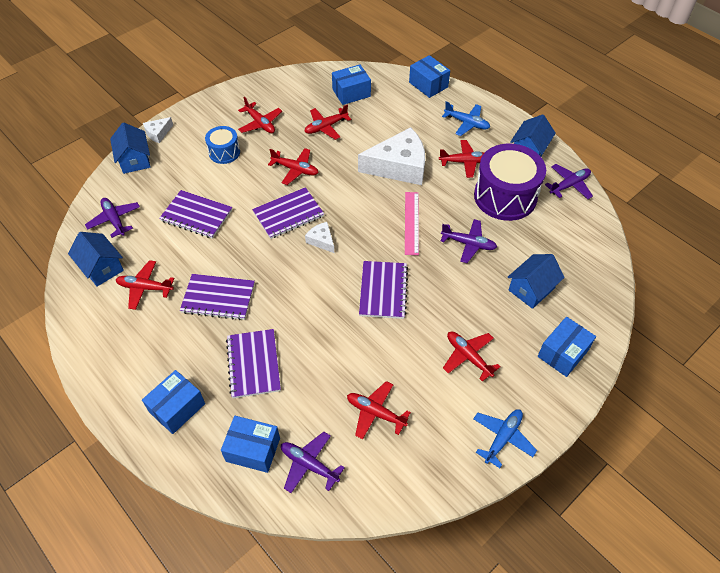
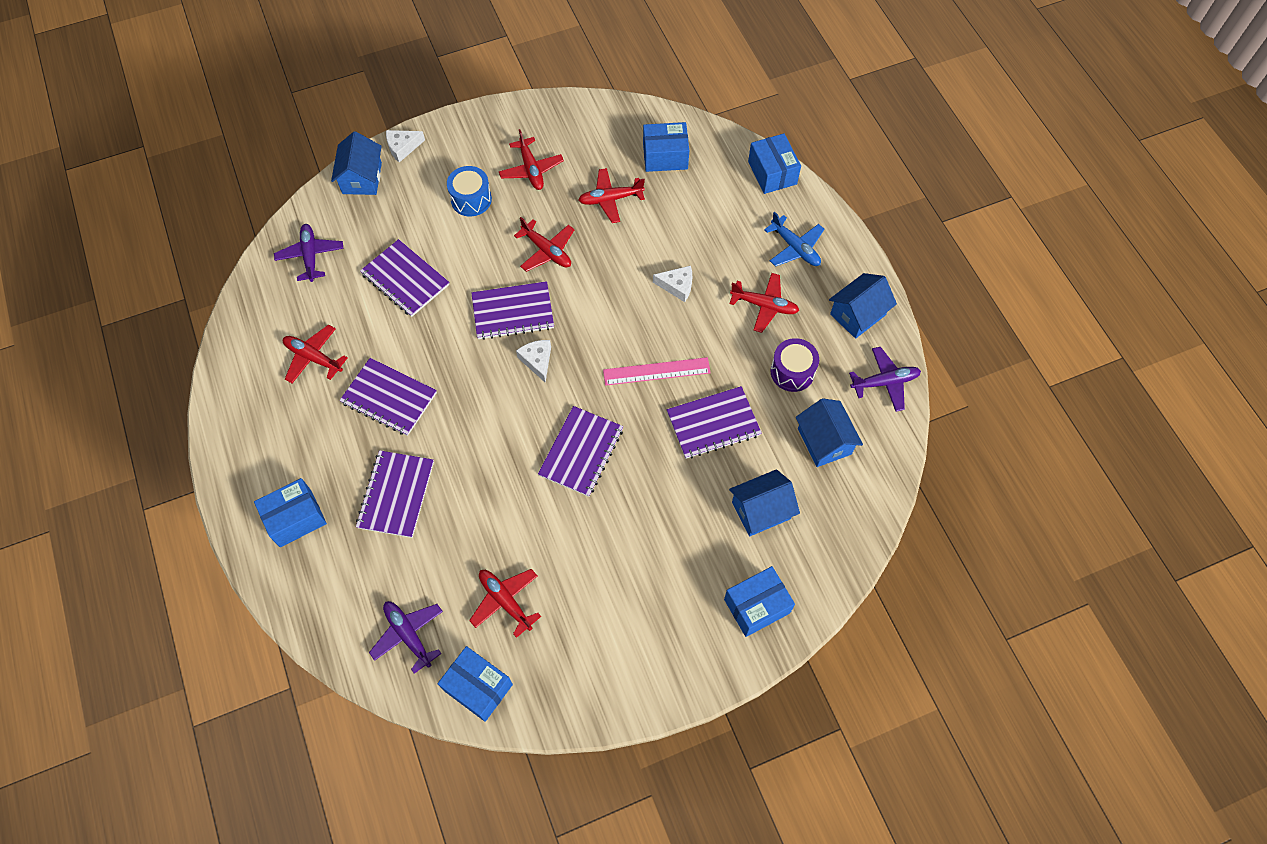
camera: 20 degrees right, 10 degrees up
blue house [68,232,124,287] -> blue house moved to [796,398,863,467]
blue box [221,416,280,473] -> blue box moved to [438,646,513,722]
white cheese [358,127,425,185] -> white cheese [653,266,692,302], size x0.45
pink ruler [405,192,419,255] -> pink ruler turned 60 degrees clockwise [603,357,711,386]
purple plane [441,219,497,263] -> purple notebook [667,386,762,459]
red plane [443,331,501,382] -> none
blue plane [473,409,537,468] -> none
purple drum [474,143,546,221] -> purple drum [770,338,819,392], size x0.52

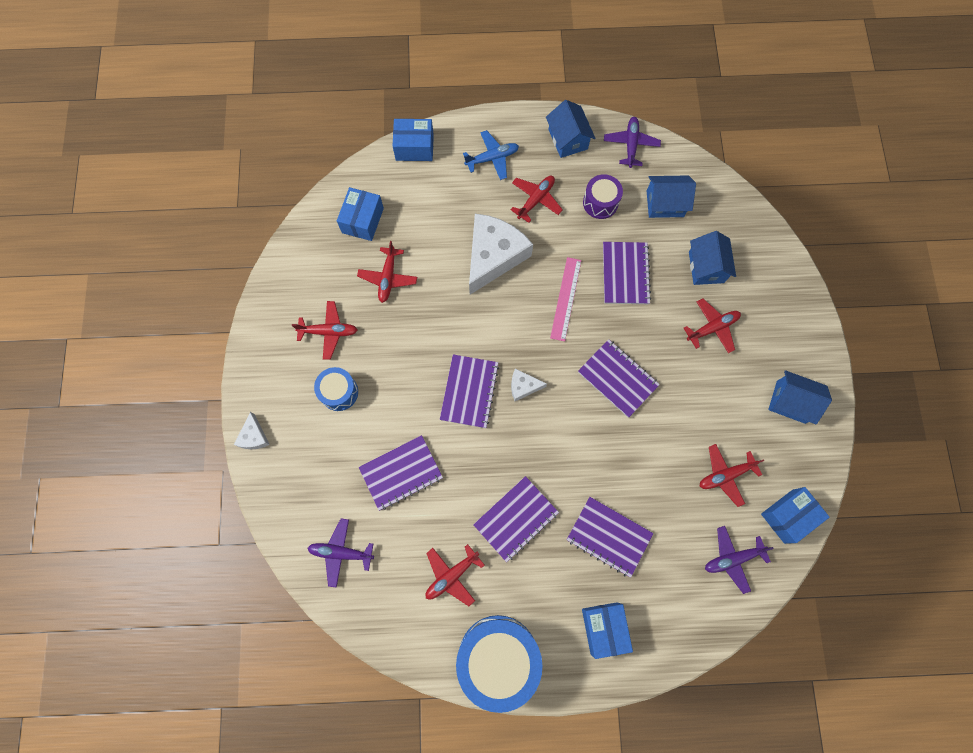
camera: 70 degrees left, 10 degrees up
blue house [331,131,382,195] -> blue house moved to [768,370,832,425]
red plane [514,217,575,272] -> red plane moved to [684,299,741,353]
white cheese [653,266,692,302] -> white cheese [469,214,533,295], size x2.23
blue box [724,566,795,637] -> none
none -> blue drum [456,615,543,713]

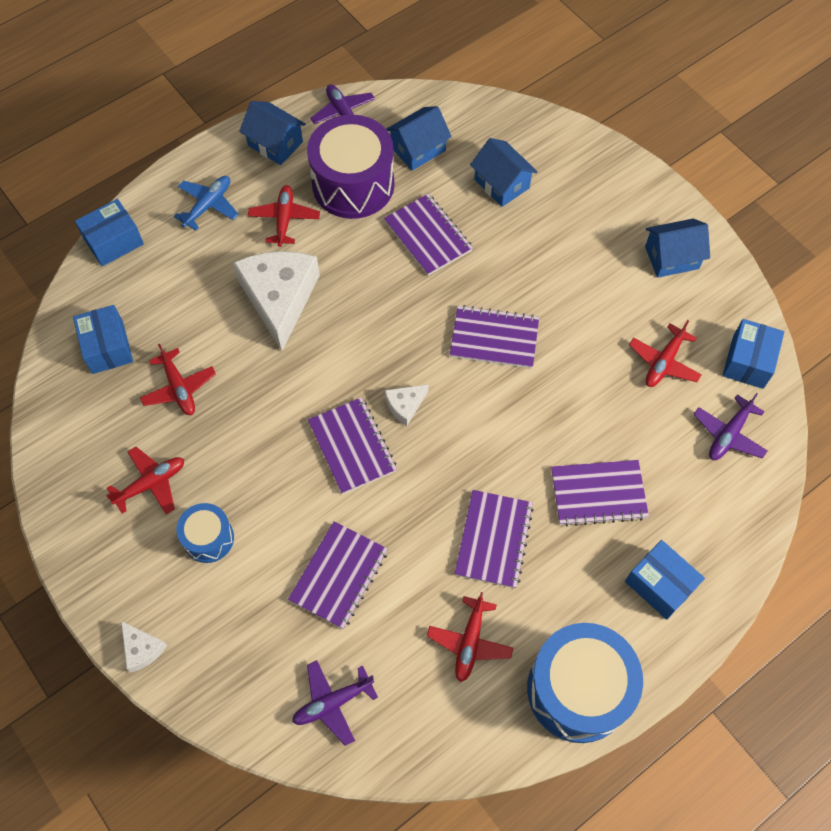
camera: 35 degrees left, 10 degrees down
pink ruler [550,257,582,341] -> none
purple drum [583,174,623,219] -> purple drum [307,115,395,219], size x1.91
red plane [684,299,741,353] -> none

